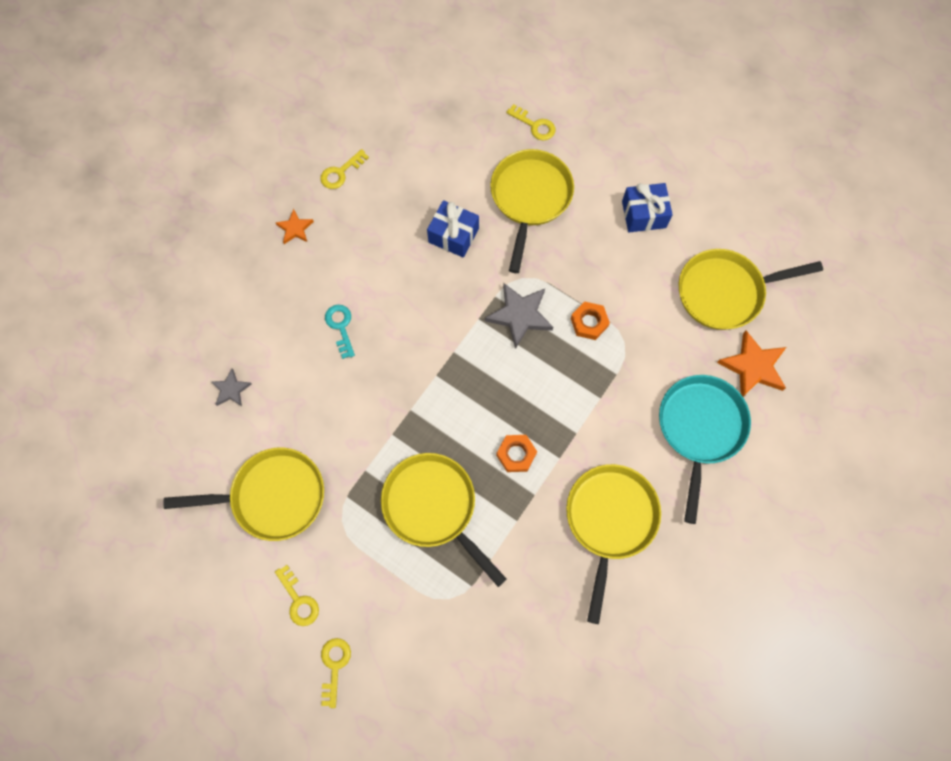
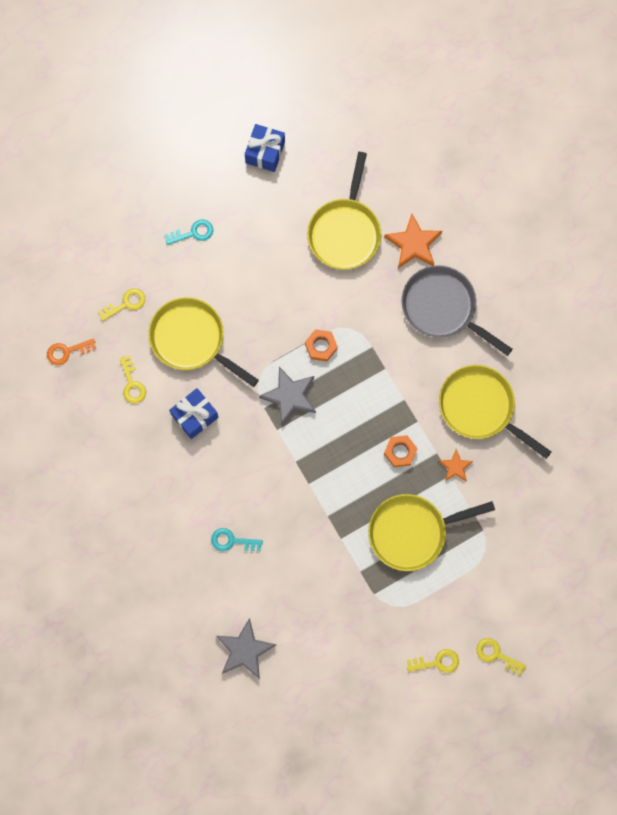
camera: 65 degrees left, 5 degrees up
yellow pan [163,448,324,541] -> none
grey star [211,369,252,406] -> grey star [216,618,277,679], size x1.75
orange star [275,209,314,244] -> orange star moved to [439,449,473,481]
yellow key [320,149,369,189] -> yellow key moved to [119,355,146,404]
blue gift [622,183,673,232] -> blue gift moved to [245,124,285,172]
turquoise pan [659,375,751,524] -> grey pan [402,265,513,356]
none -> orange key [47,338,96,365]
none -> turquoise key [165,220,213,245]

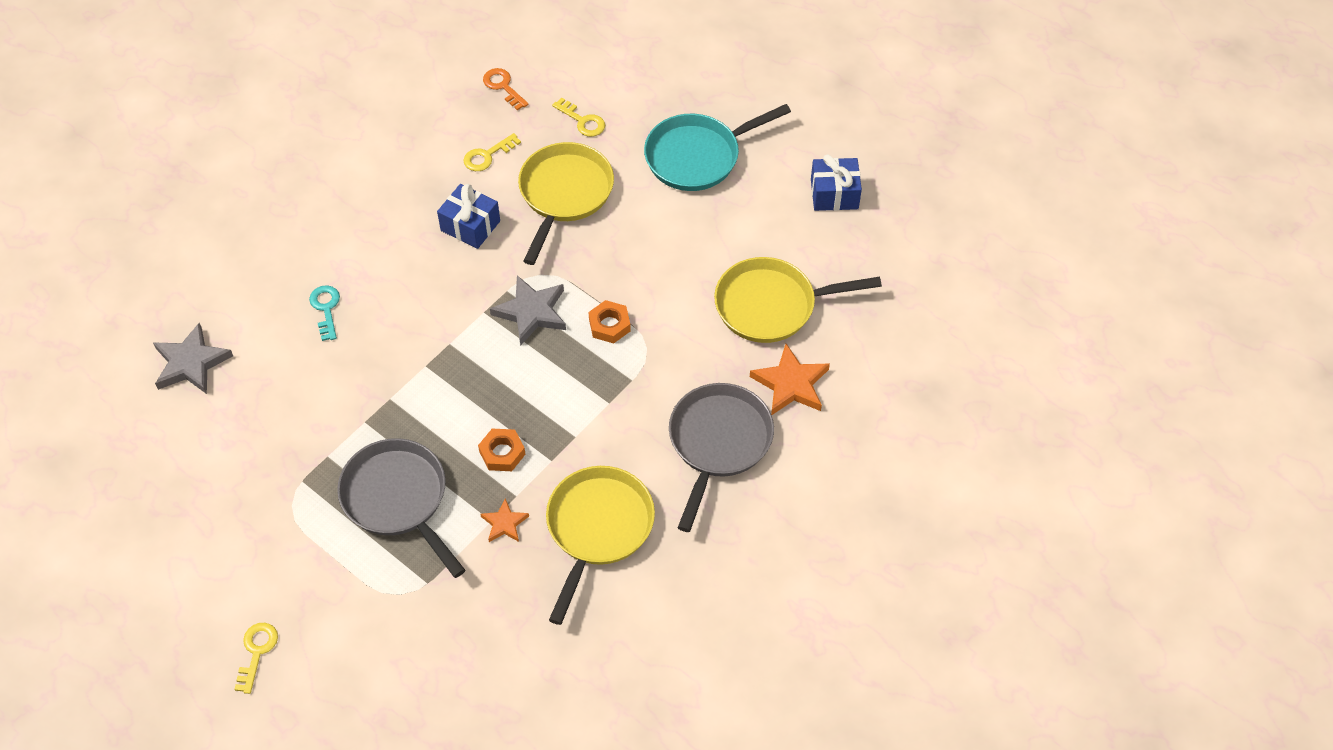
camera: 70 degrees right, 20 degrees down
turquoise key [165,220,213,245] -> turquoise pan [644,104,791,191]
yellow pan [368,494,495,571] -> grey pan [337,438,465,578]
yellow key [407,649,459,673] -> none

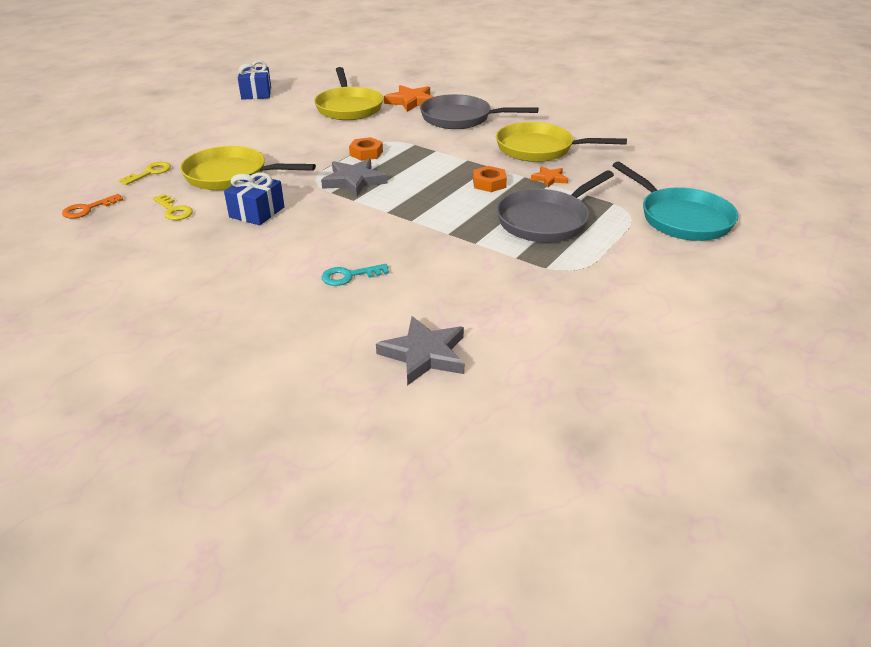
camera: 95 degrees left, 20 degrees down
yellow key [234,623,278,694] -> none
turquoise pan [644,104,791,191] -> turquoise pan moved to [612,162,738,241]

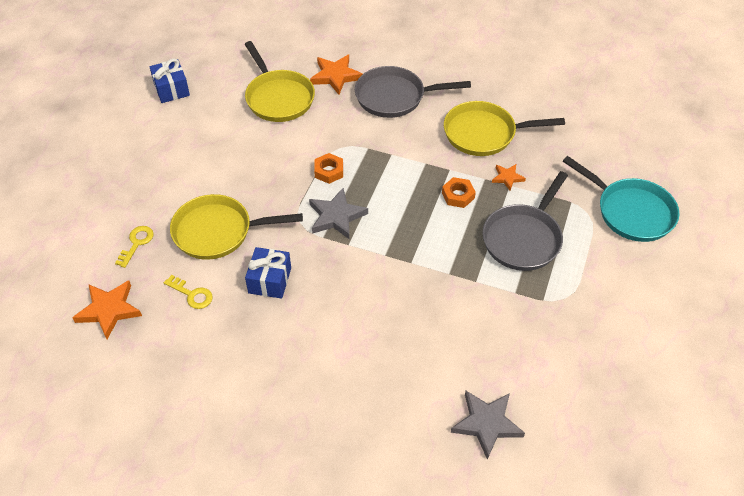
camera: 15 degrees left, 15 degrees up
orange key [62,194,123,219] -> orange star [72,280,142,339]
turquoise key [321,264,389,286] -> none

